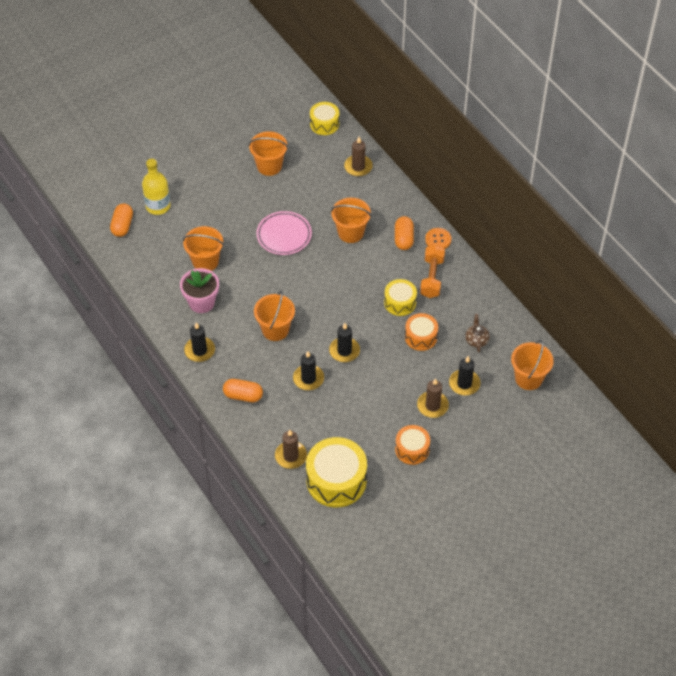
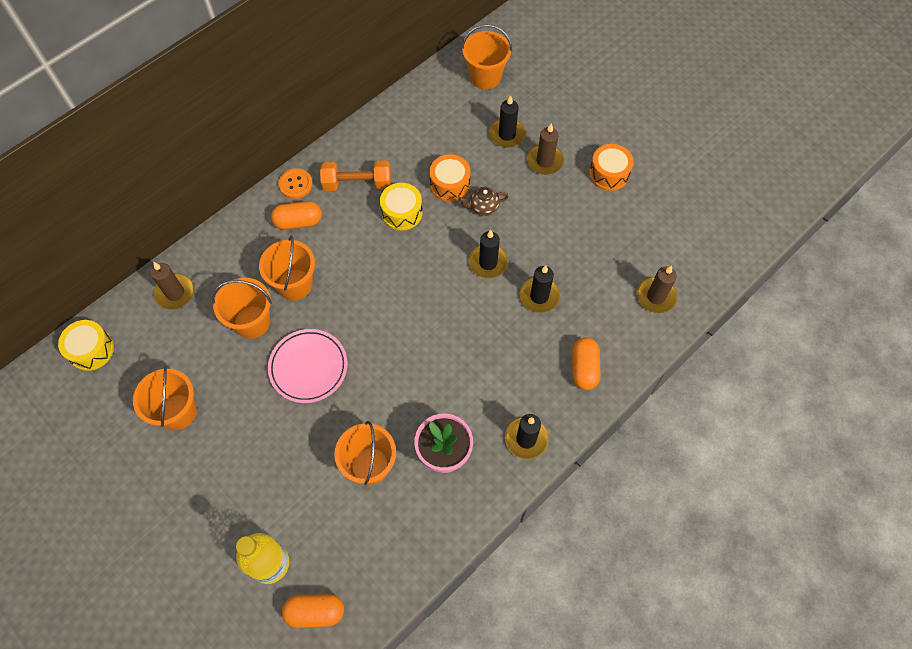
camera: 100 degrees left, 10 degrees up
orange bucket [254,291,295,341] -> orange bucket moved to [212,278,272,339]
yellow drum [306,437,367,507] -> none
brown teapot [465,314,490,352] -> brown teapot moved to [458,187,509,216]

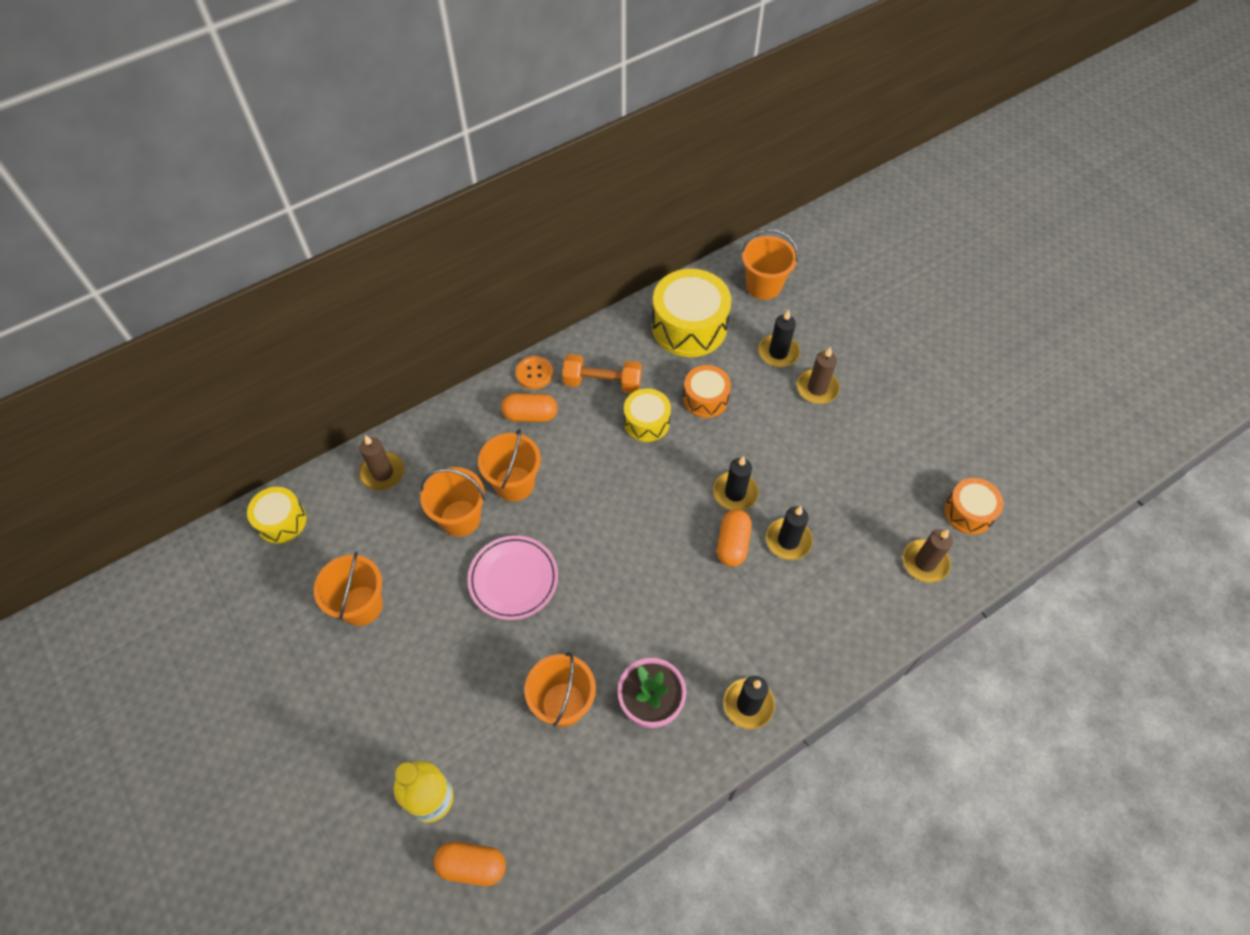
camera: 10 degrees right, 5 degrees down
brown teapot [458,187,509,216] -> none
orange capsule [572,337,601,390] -> orange capsule moved to [717,509,752,567]
orange drum [589,144,634,191] -> orange drum moved to [944,478,1004,535]
none -> yellow drum [652,269,731,357]

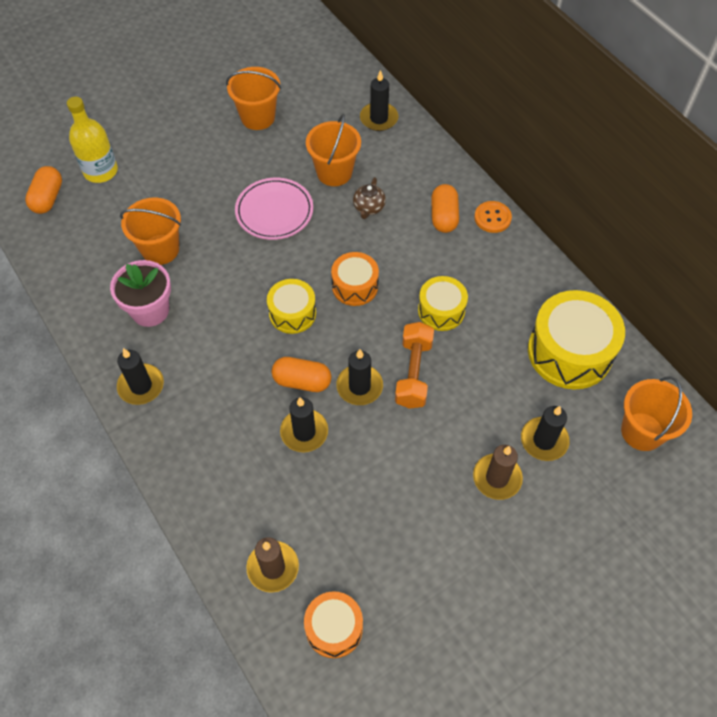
camera: 90 degrees right, 0 degrees up
yellow drum [247,487,307,544] -> yellow drum moved to [267,279,316,334]
brown candle [359,435,404,491] -> black candle [360,70,398,131]
orange bucket [478,429,541,502] -> brown teapot [353,177,386,219]
orange dumbbell [562,354,642,393] -> orange dumbbell moved to [395,322,434,409]
orange drum [683,365,731,418] -> orange drum moved to [331,252,379,306]

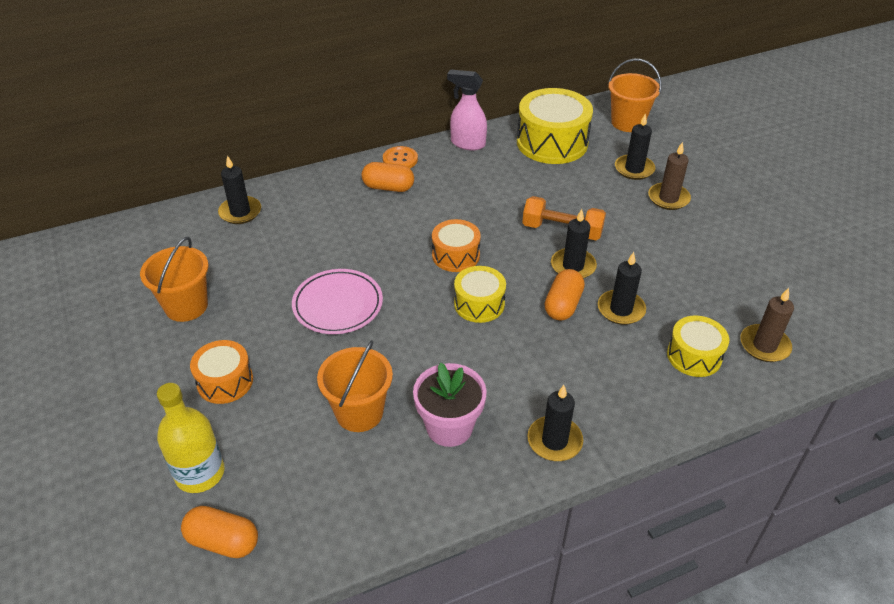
camera: 80 degrees left, 15 degrees down
orange drum [304,591,363,658] -> orange drum moved to [190,340,253,404]
orange bucket [306,113,361,186] -> none
brown teapot [353,177,386,219] -> none
yellow drum [418,276,468,331] -> yellow drum moved to [667,315,729,377]
none -> pink spray bottle [447,69,487,150]

